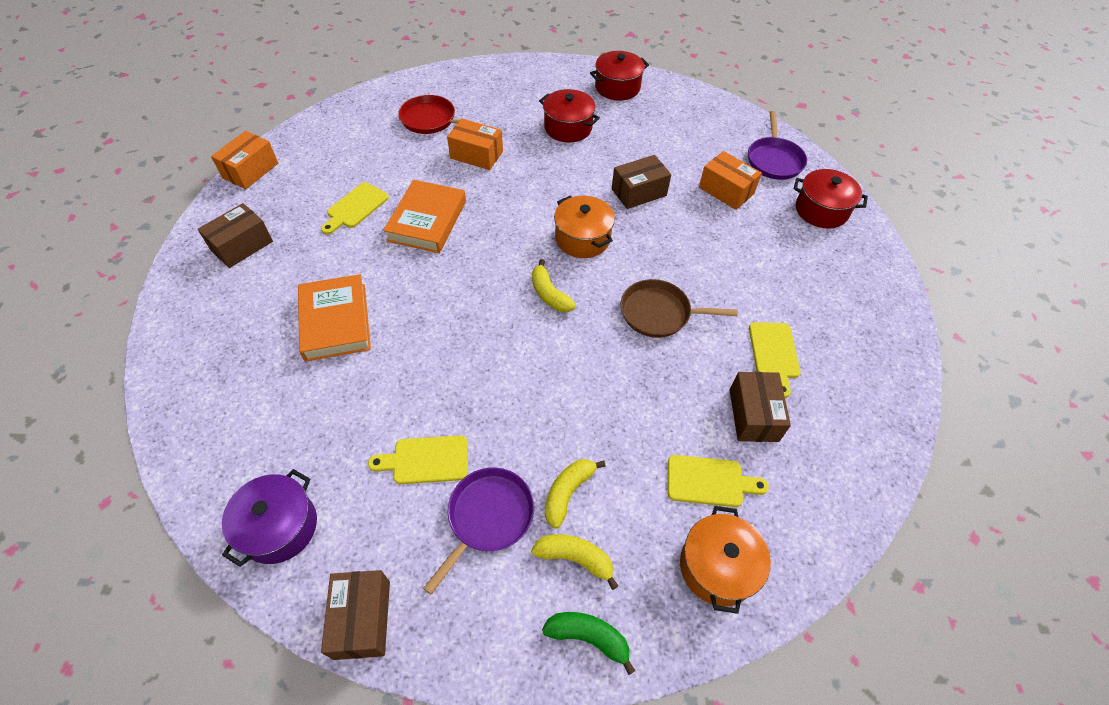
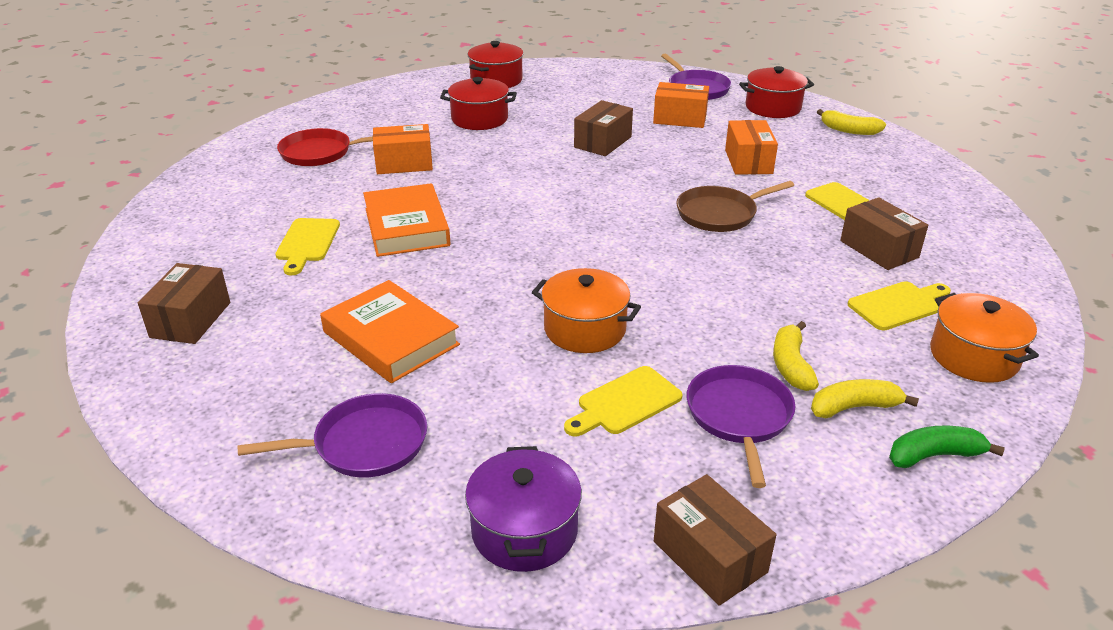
camera: 30 degrees left, 20 degrees down
orange box [211,131,278,189] -> orange box moved to [725,120,778,175]
yellow banana [532,259,576,312] -> yellow banana moved to [817,109,886,135]
orange pot [554,195,615,258] -> orange pot moved to [532,268,641,353]
none -> purple pan [238,393,427,477]

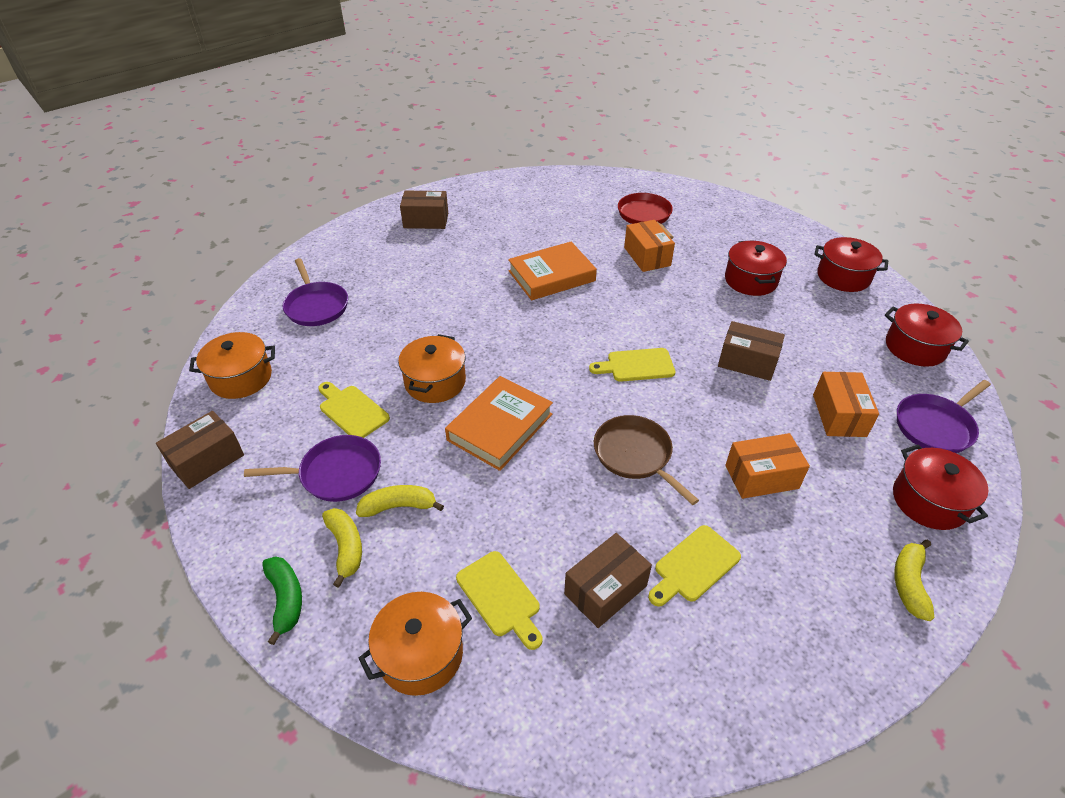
camera: 80 degrees right, 10 degrees up
yellow cutting board [276,218,340,275] -> yellow cutting board moved to [589,348,675,382]
orange book [320,280,460,383] -> orange book moved to [445,376,553,471]
purple pot [465,446,582,572] -> orange pot [189,332,275,399]
none -> red pot [885,304,969,367]

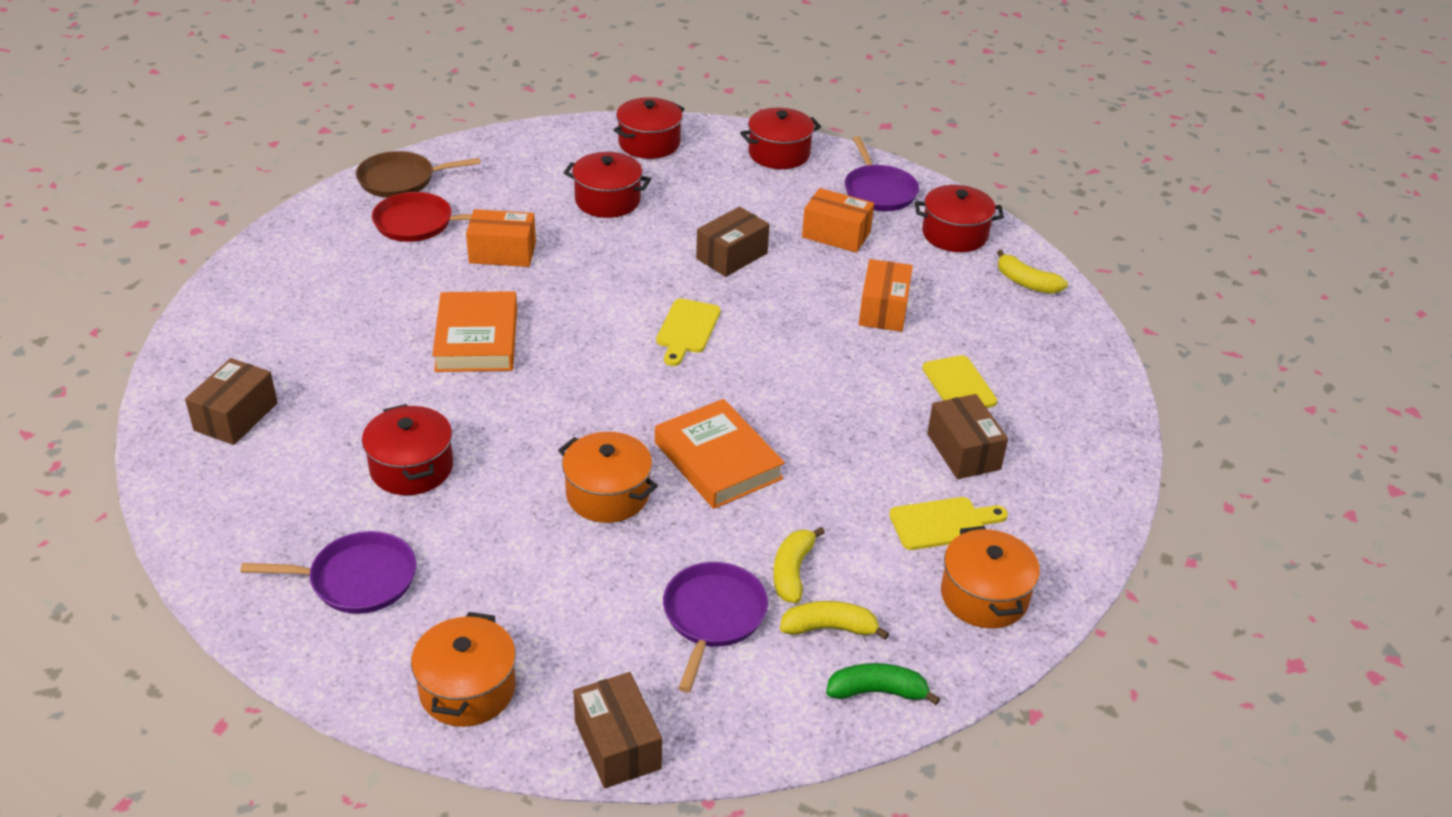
camera: 70 degrees left, 5 degrees down
yellow cutting board [318,382,390,438] -> none
brown pan [594,415,699,505] -> brown pan moved to [356,151,481,198]
none -> red pot [362,404,453,495]

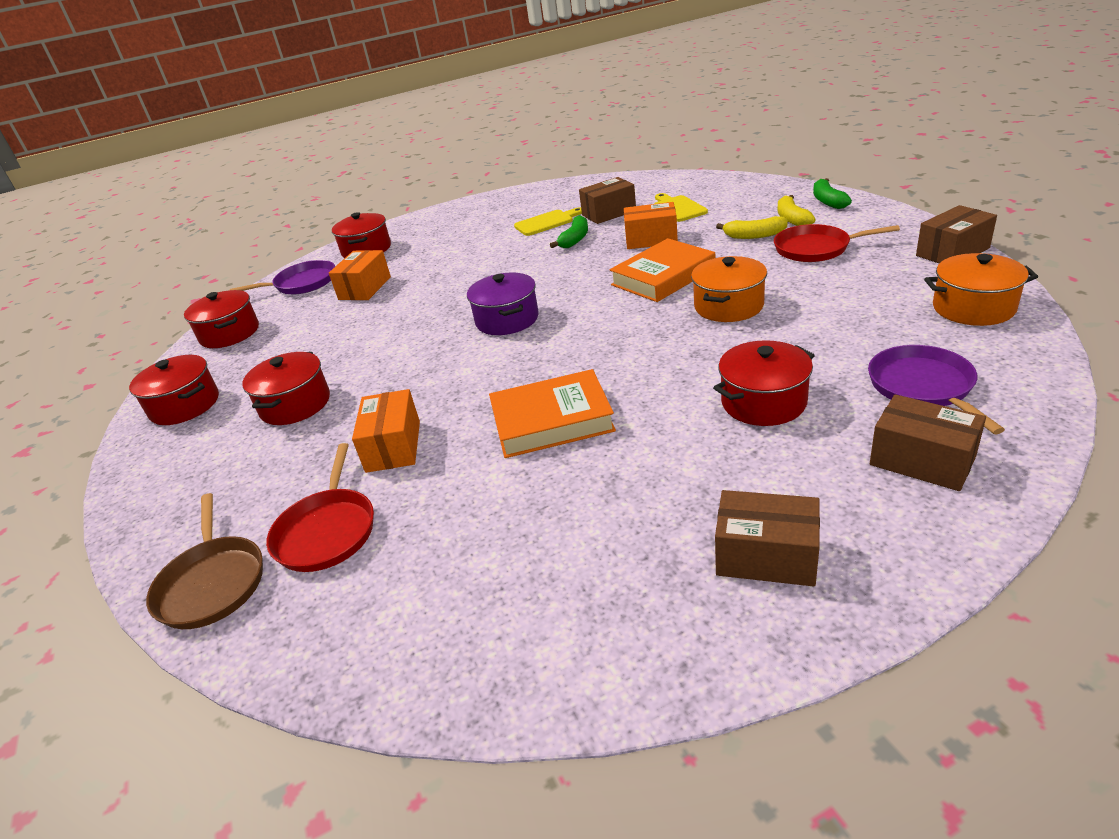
camera: 90 degrees left, 5 degrees down
yellow cutting board [656,298,721,366] -> purple pot [467,272,539,335]
purple pan [663,562,768,692] -> red pan [774,224,900,262]
brown box [696,207,770,277] -> brown box moved to [870,394,986,491]
orange box [859,259,913,332] -> orange box moved to [624,202,678,249]
orange pot [941,526,1040,629] -> none
yellow banana [997,250,1068,294] -> none
none -> green banana [550,215,588,248]

